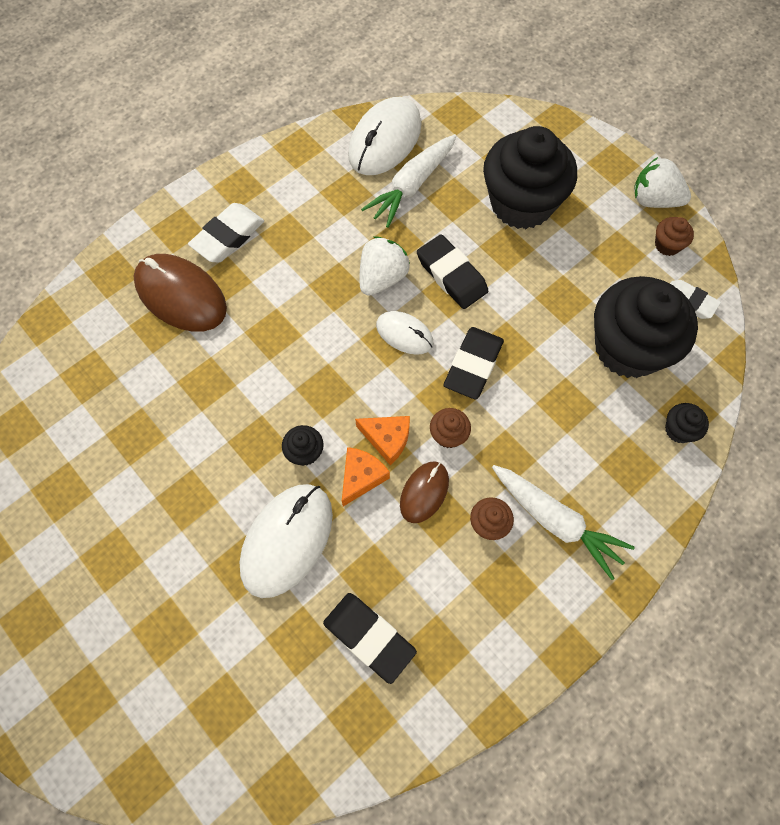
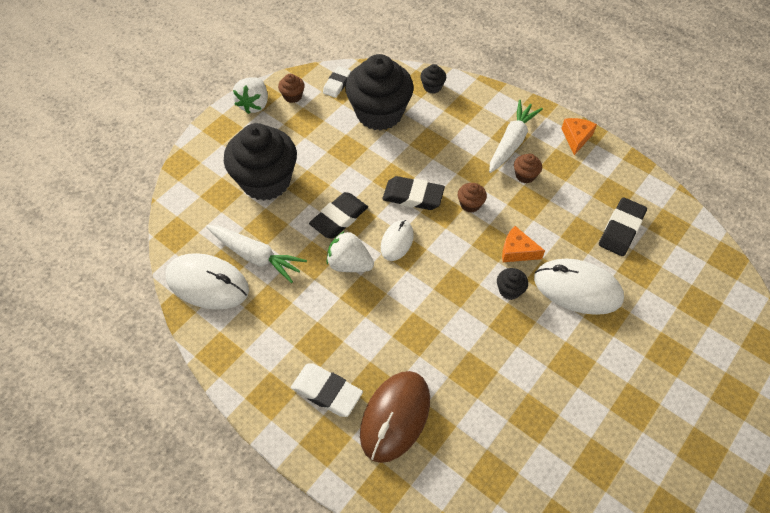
camera: 100 degrees left, 10 degrees down
orange cheese [355,416,410,465] -> orange cheese moved to [561,118,597,155]
brown mouse [400,461,449,523] -> none

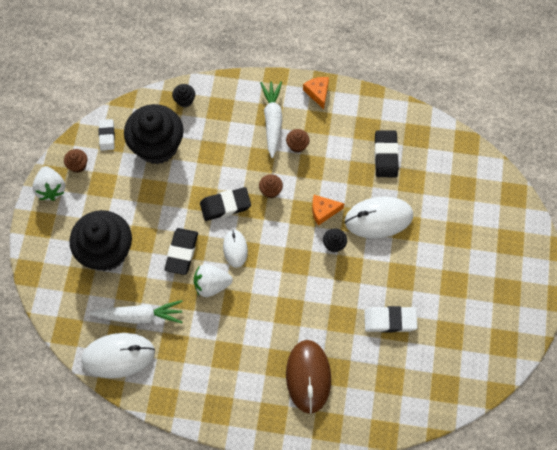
camera: 30 degrees left, 10 degrees up
white eraser [291,363,363,417] -> white eraser moved to [364,306,418,333]

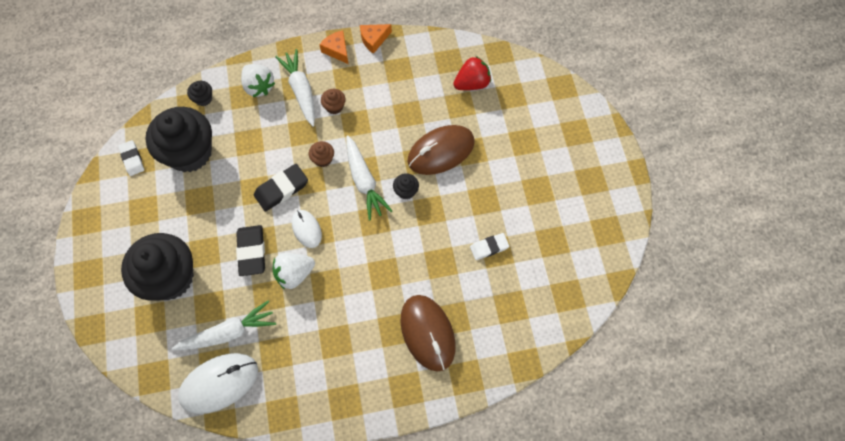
camera: 20 degrees left, 0 degrees up
white strawberry [32,166,65,201] -> white strawberry moved to [241,64,275,97]
brown cupcake [64,149,88,173] -> none
orange cheese [312,195,344,225] -> orange cheese moved to [360,24,392,54]
white mouse [345,197,413,238] -> brown mouse [408,125,475,175]
white eraser [364,306,418,333] -> white eraser [470,233,509,260], size x0.67
black eraser [374,130,399,177] -> none
none -> white carrot [346,135,392,221]
none -> red strawberry [453,56,491,90]

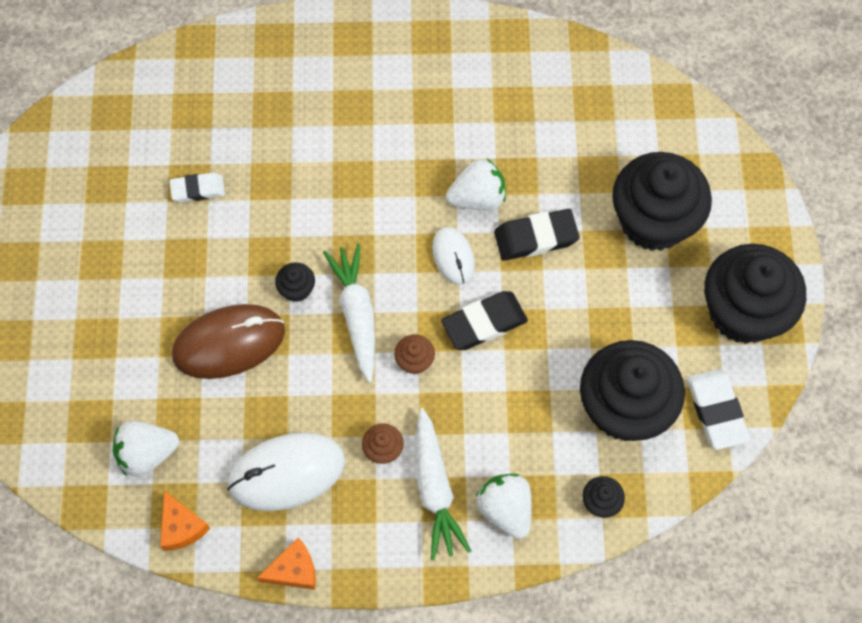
camera: 170 degrees left, 0 degrees up
white eraser [118,140,144,176] -> white eraser [687,369,750,450], size x1.50
white carrot [172,301,276,350] -> none
white mouse [178,353,258,414] -> white mouse moved to [227,432,345,511]
black eraser [236,225,265,276] -> black eraser turned 75 degrees clockwise [494,209,580,261]
orange cheese [319,31,349,64] -> orange cheese moved to [160,491,210,551]
brown mouse [400,295,456,372] -> none
red strawberry [453,56,491,90] -> white strawberry [113,421,179,477]
none -> black cupcake [704,244,806,344]

